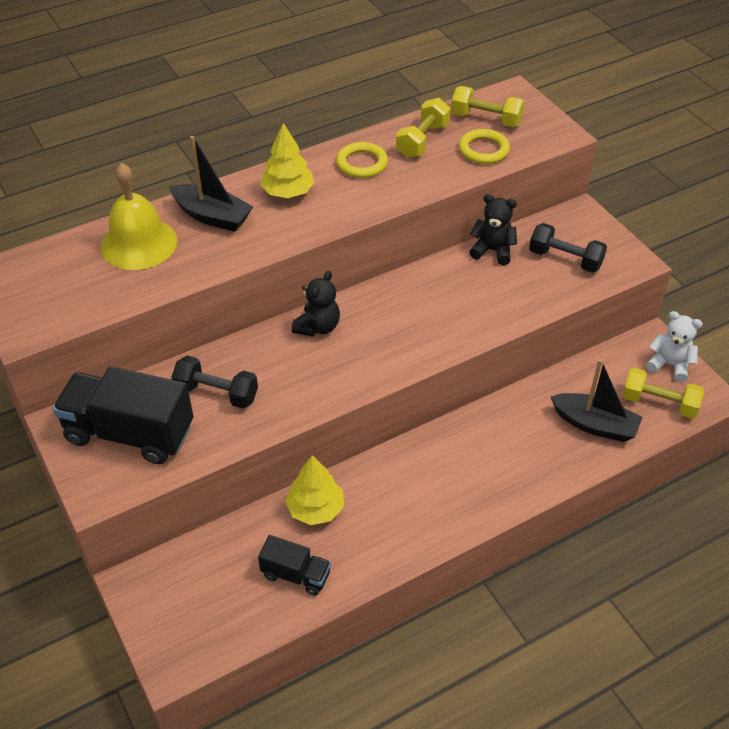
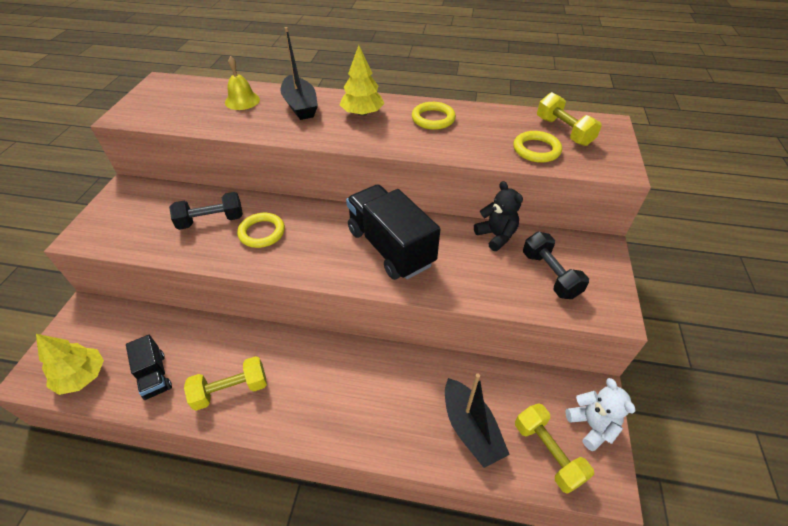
camera: 40 degrees right, 0 degrees up
black truck [52,366,193,464] -> black truck moved to [346,184,440,280]
yellow bell [100,163,177,270] -> yellow bell [225,56,260,110], size x0.60
black dumbbell [172,356,258,408] -> black dumbbell turned 75 degrees counterclockwise [169,192,243,230]
yellow tree [285,455,344,525] -> yellow tree moved to [36,334,104,395]
black teddy bear [292,271,340,336] -> none
yellow dumbbell [396,98,451,158] -> yellow dumbbell moved to [184,356,267,411]
none -> yellow ring [237,213,285,248]

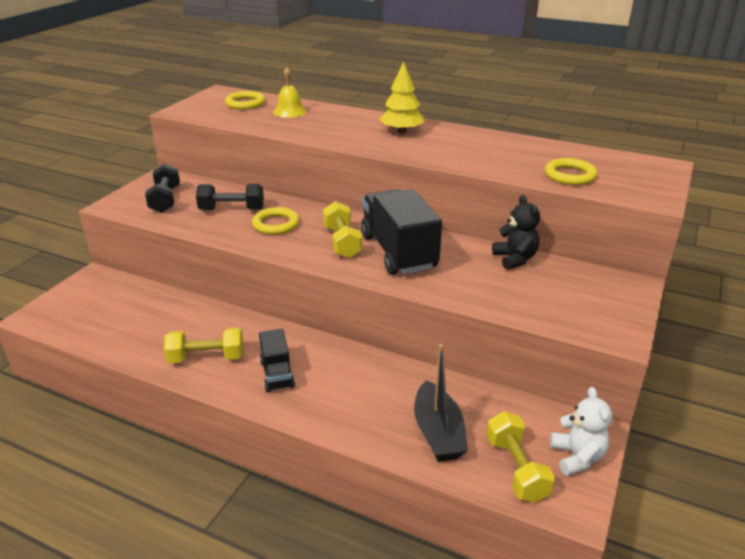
camera: 15 degrees right, 15 degrees down
yellow tree [36,334,104,395] -> none
black truck [126,335,172,400] -> black truck moved to [259,329,295,392]
black boat [280,27,318,120] -> none
yellow ring [412,102,456,130] -> yellow ring moved to [225,91,266,110]
black dumbbell [523,232,589,299] -> black dumbbell moved to [145,163,180,213]
yellow dumbbell [537,92,602,146] -> yellow dumbbell moved to [323,201,362,258]

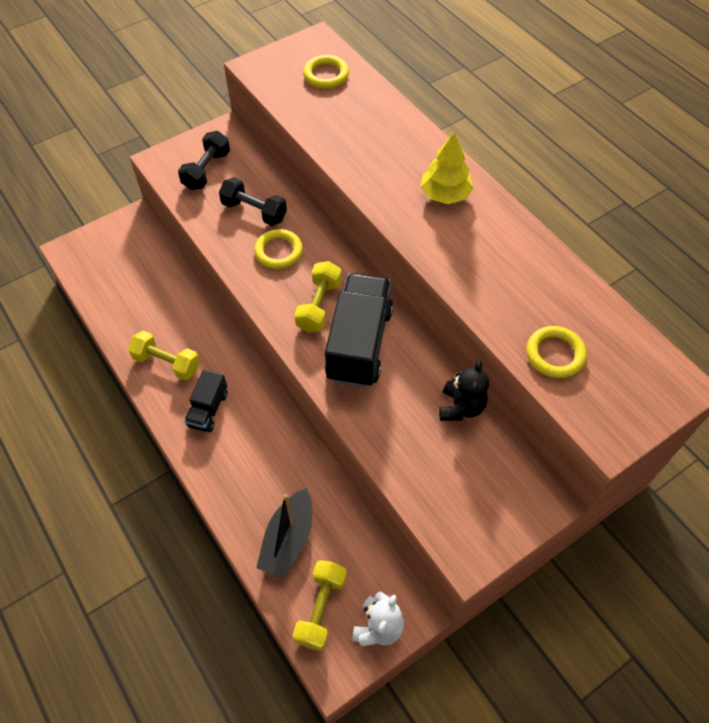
camera: 30 degrees right, 25 degrees up
yellow bell [273,67,307,118] -> none

